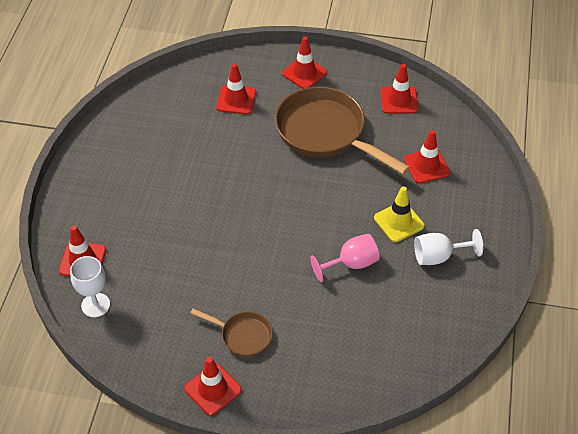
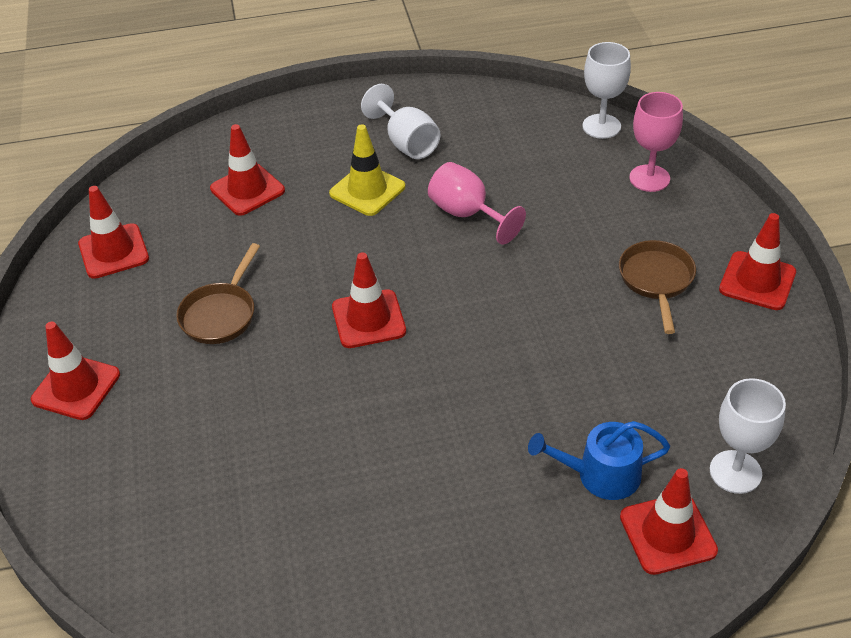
camera: 110 degrees left, 5 degrees down
red traffic cone [216,63,256,114] -> red traffic cone moved to [332,252,406,348]
brown pan [275,87,410,175] -> brown pan [176,243,260,344], size x0.49
none -> blue watering can [528,421,670,500]
none -> white goblet [583,42,631,139]
none -> pink goblet [629,92,683,192]

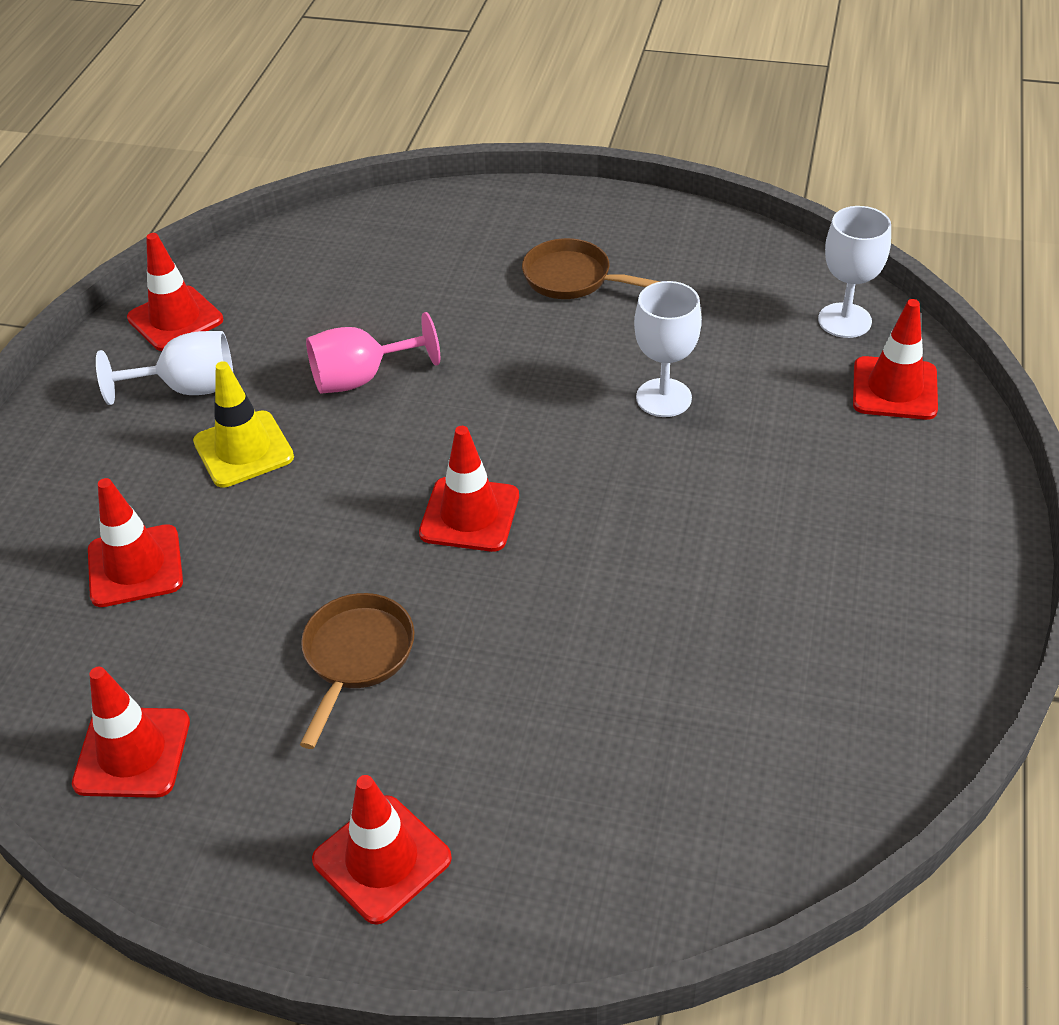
camera: 65 degrees left, 0 degrees up
brown pan [176,243,260,344] -> brown pan turned 120 degrees counterclockwise [300,593,415,749]
blue watering can [528,421,670,500] -> none
white goblet [583,42,631,139] -> white goblet moved to [634,281,702,417]
pink goblet [629,92,683,192] -> none
red traffic cone [719,213,796,310] -> red traffic cone moved to [127,233,223,351]

